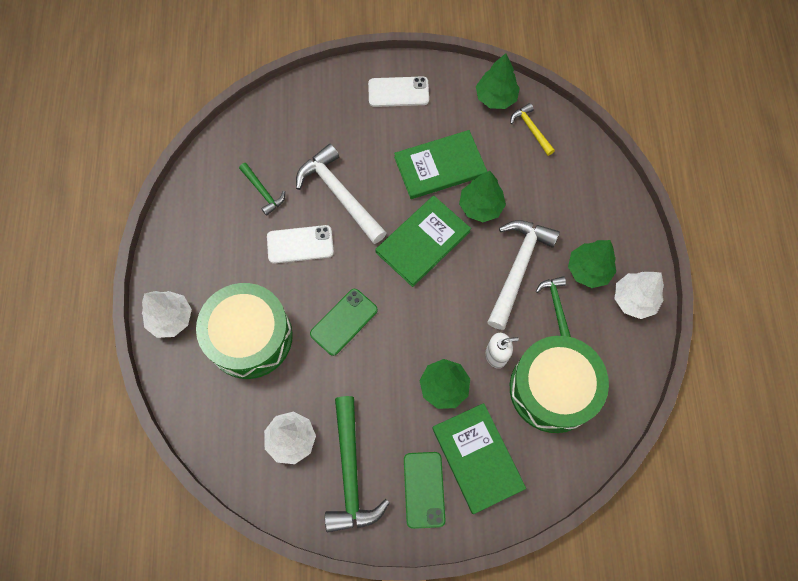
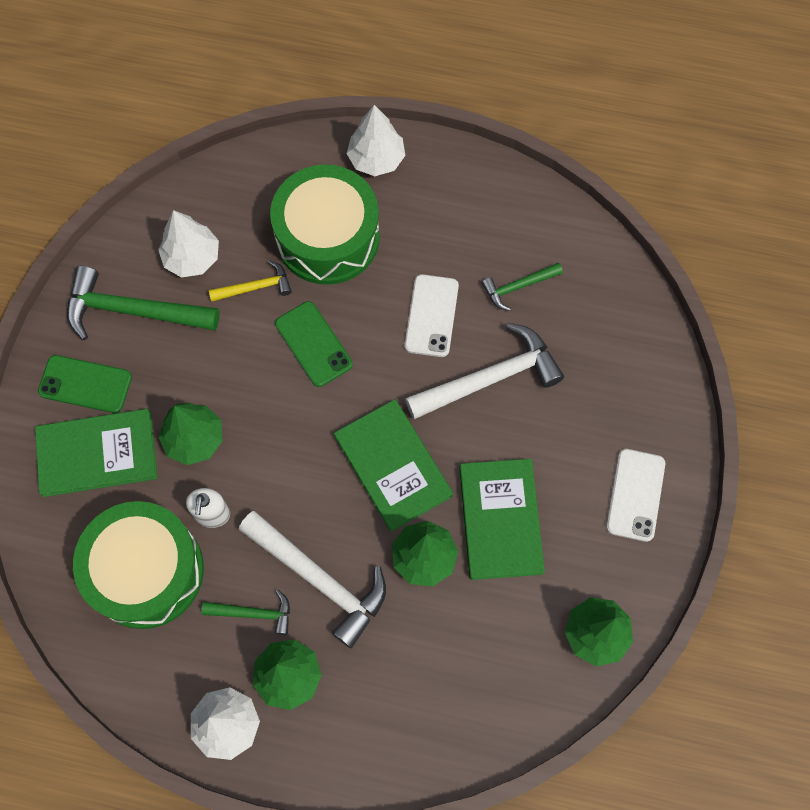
camera: 105 degrees right, 0 degrees up
yellow hammer [510,103,555,156] -> yellow hammer moved to [209,260,292,302]

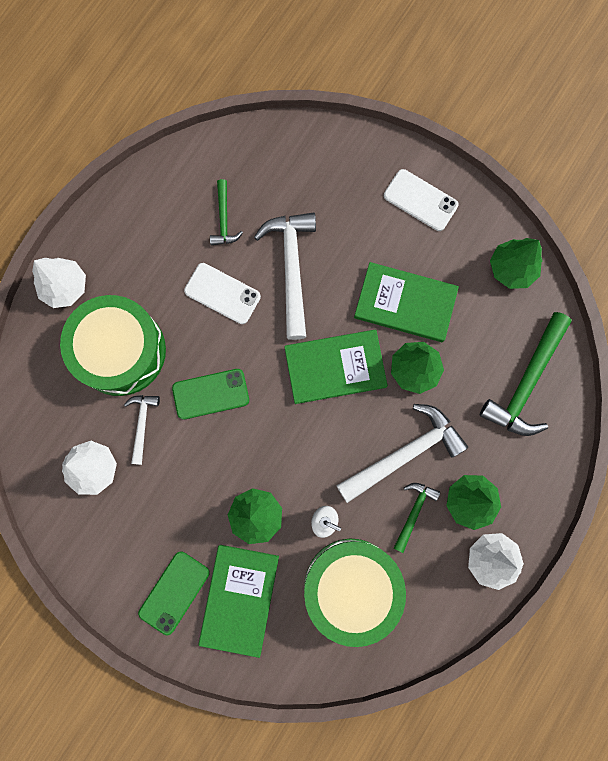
camera: 70 degrees left, 10 degrees up
green hammer [67,266,220,340] -> green hammer moved to [480,312,572,436]
yellow hammer [209,260,292,302] -> white hammer [124,395,160,465]

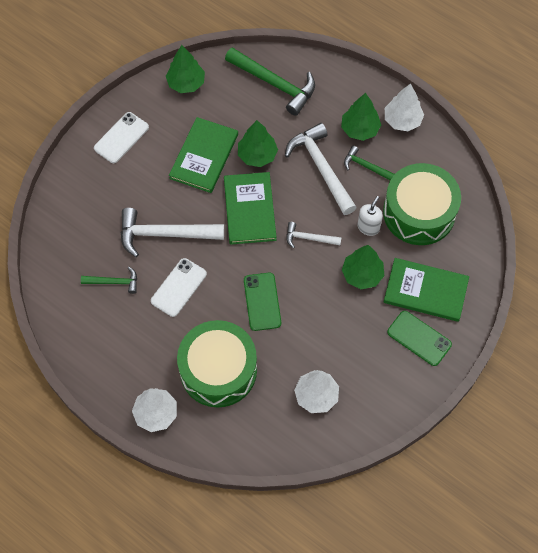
camera: 85 degrees left, 15 degrees down
white hammer [124,395,160,465] -> white hammer moved to [286,222,342,249]

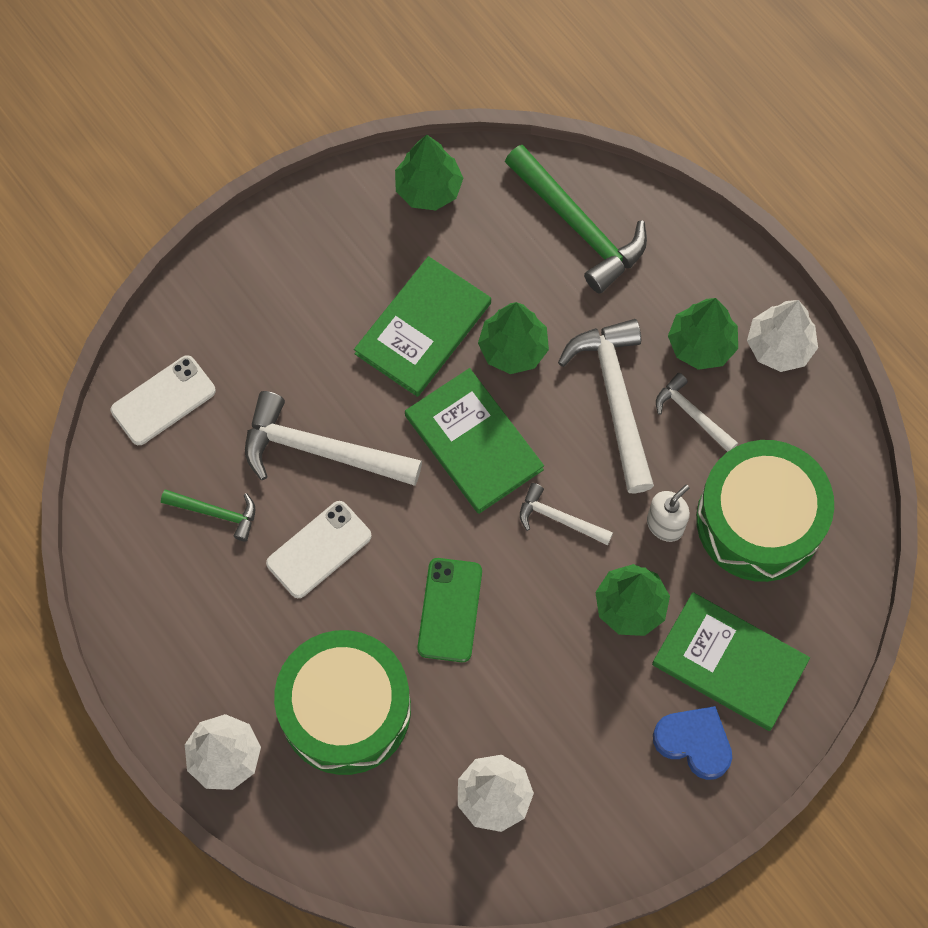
camera: 15 degrees right, 5 degrees up
white phone [94,112,149,163] -> white phone moved to [111,355,216,445]
green book [224,172,276,245] -> green book turned 45 degrees counterclockwise [405,368,544,514]
green hammer [344,146,395,180] -> white hammer [656,373,738,452]
green phone [387,311,452,366] -> blue heart [653,706,732,780]

